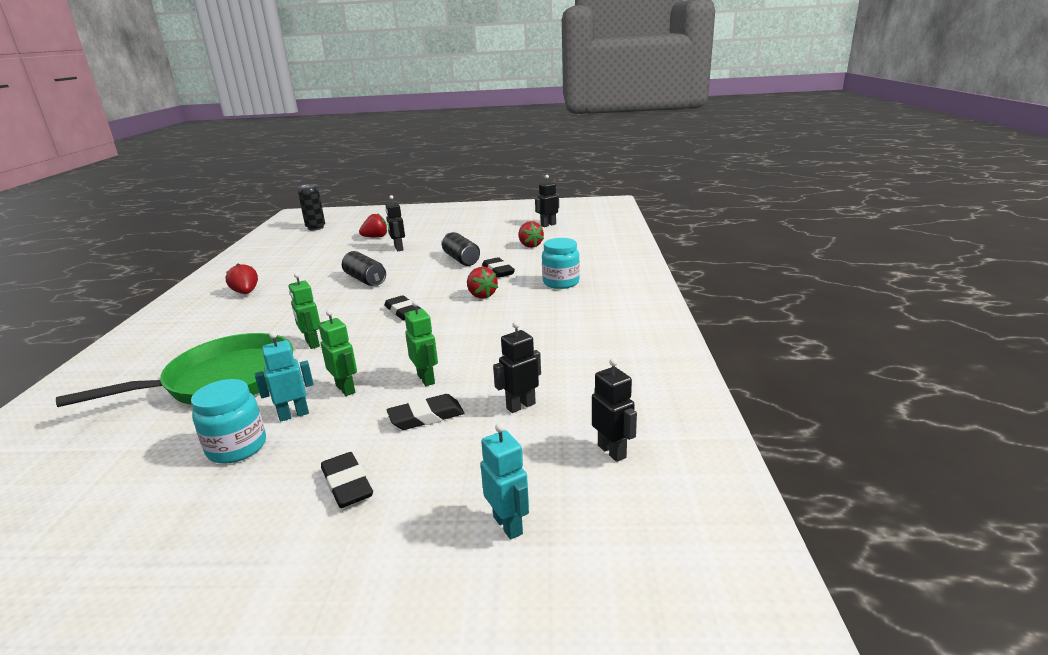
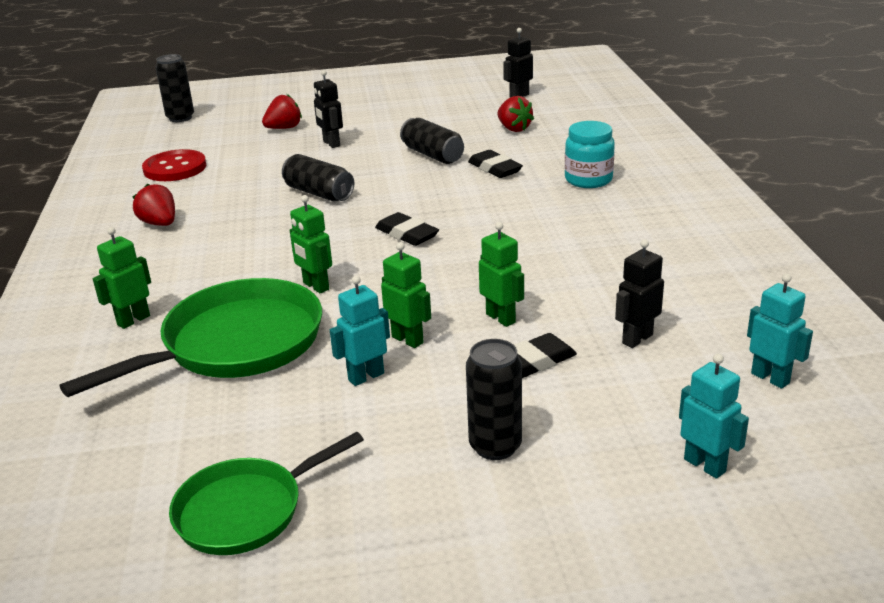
camera: 10 degrees left, 5 degrees up
turquoise jar [191,379,266,464] -> none
black eraser [321,452,373,508] -> black can [466,339,522,460]
red strawberry [467,267,498,299] -> none
black robot [592,358,637,462] -> turquoise robot [747,273,813,389]
none -> green robot [93,227,151,329]
none -> red button [142,149,206,181]
none -> green pan [169,432,364,555]

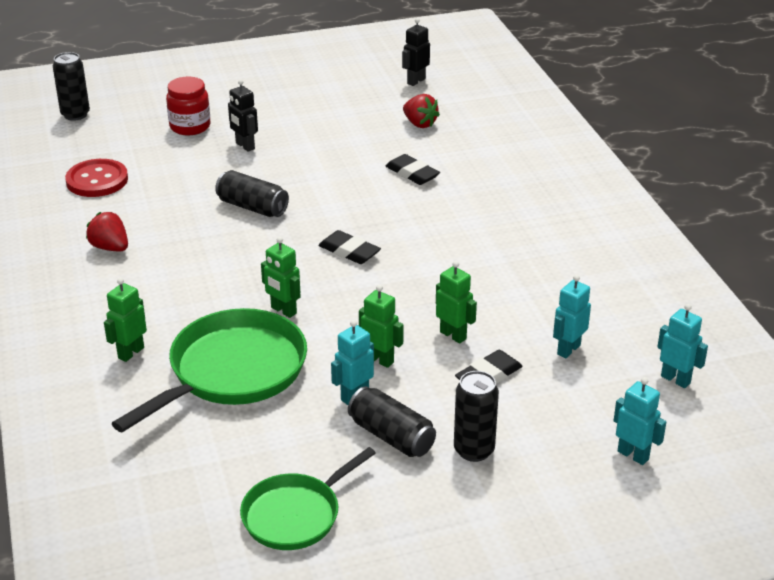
camera: 10 degrees left, 5 degrees up
red strawberry [262,94,302,129] -> red jar [166,77,210,136]
black can [400,118,464,164] -> black can moved to [348,386,436,457]
turquoise jar [565,121,615,188] -> none
black robot [615,239,664,348] -> turquoise robot [553,275,591,358]

